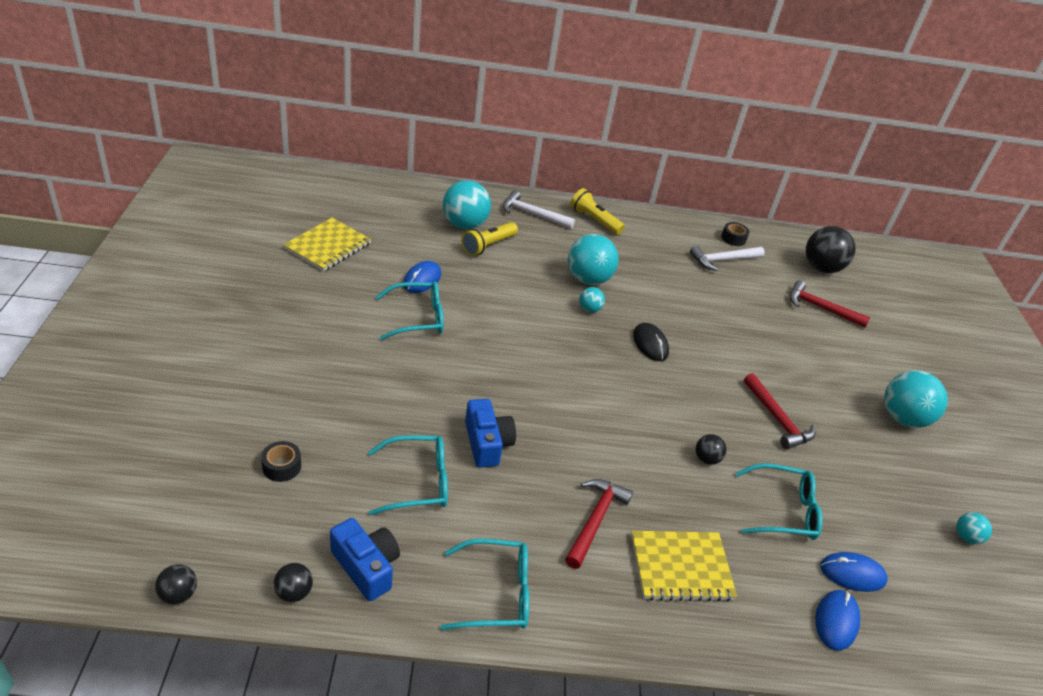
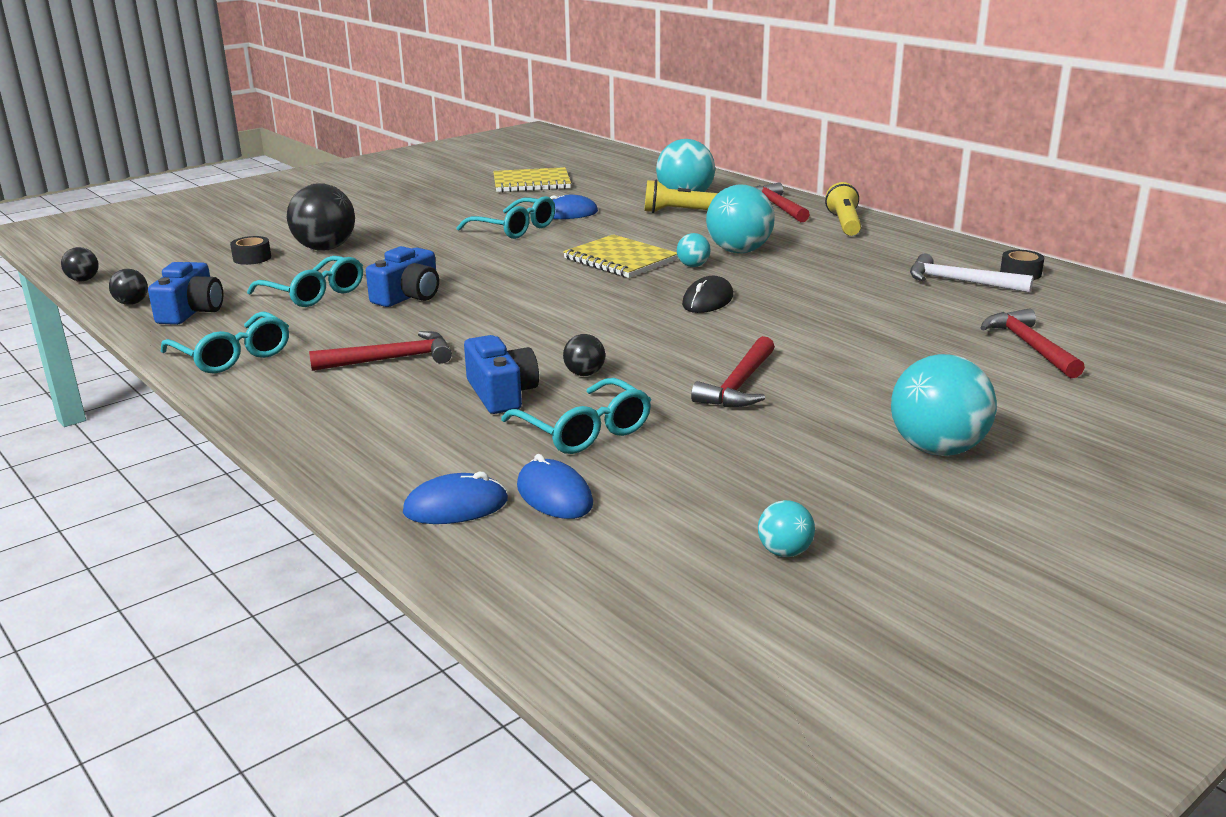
camera: 55 degrees right, 15 degrees down
white hammer [503,190,575,229] -> red hammer [755,182,810,222]
yellow notebook [631,531,737,602] -> yellow notebook moved to [563,234,678,278]
black ball [806,226,855,273] -> black ball moved to [287,183,355,250]
none -> blue camera [464,335,539,414]

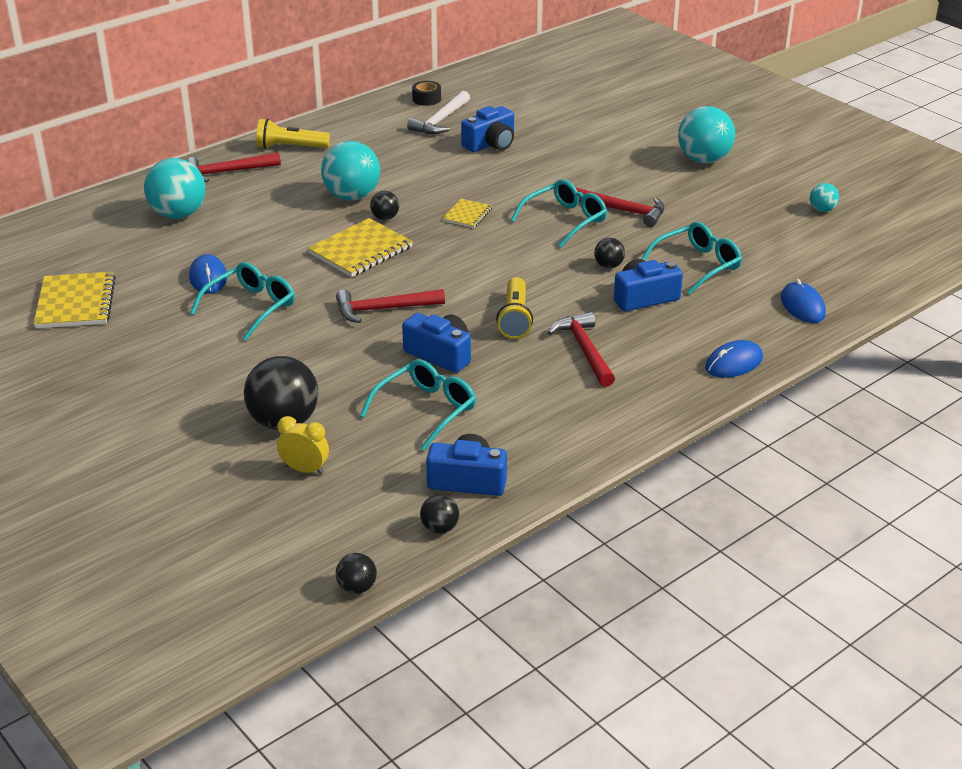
camera: 90 degrees left, 10 degrees up
turquoise glasses [161,311,289,374] -> turquoise glasses moved to [510,179,607,248]
black tape [230,236,271,265] -> yellow clock [277,416,329,475]
blue mouse [517,454,593,519] -> blue mouse moved to [705,340,763,378]
yellow flashlight [644,180,718,213] -> yellow flashlight moved to [496,277,533,339]
turquoise ball [677,233,711,267] -> black ball [370,191,399,220]
black mouse [682,276,733,313] -> yellow notebook [442,199,492,228]
red hammer [980,308,1085,378] -> red hammer moved to [336,289,445,323]
none -> blue camera [461,106,514,152]

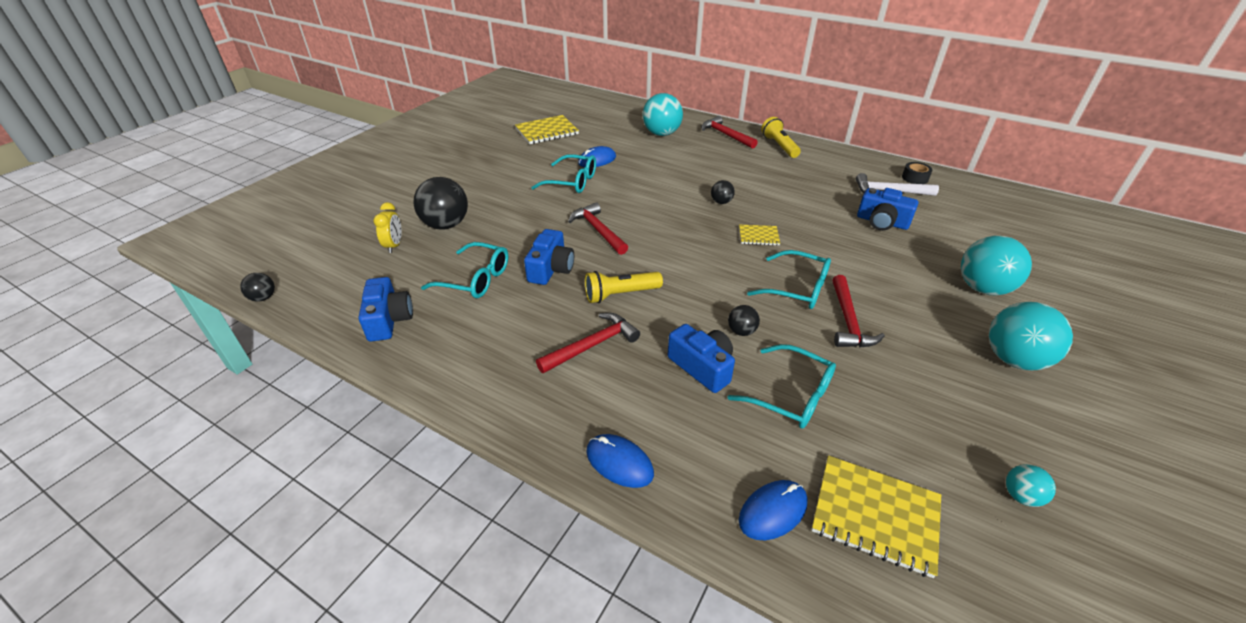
camera: 70 degrees right, 5 degrees up
yellow notebook [308,218,413,277] -> yellow notebook moved to [811,455,941,578]
turquoise ball [321,141,380,200] -> turquoise ball moved to [961,236,1032,296]
black ball [420,494,459,534] -> none

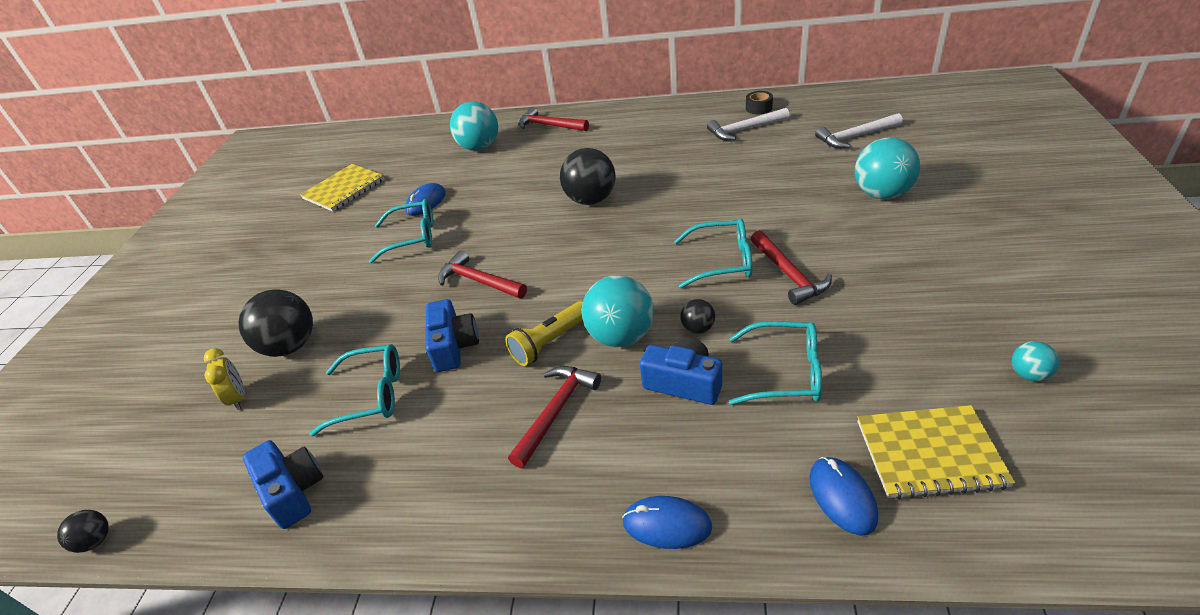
camera: 20 degrees left, 0 degrees up
black ball [711,180,735,204] -> black ball [560,148,616,205], size x2.06
yellow notebook [739,225,780,246] -> none
blue mouse [739,480,808,540] -> blue mouse turned 45 degrees counterclockwise [809,457,878,536]
yellow flashlight [761,117,801,158] -> none
blue camera [857,188,918,231] -> none
turquoise ball [989,302,1073,371] -> turquoise ball moved to [582,275,654,347]
none -> white hammer [815,113,903,148]

